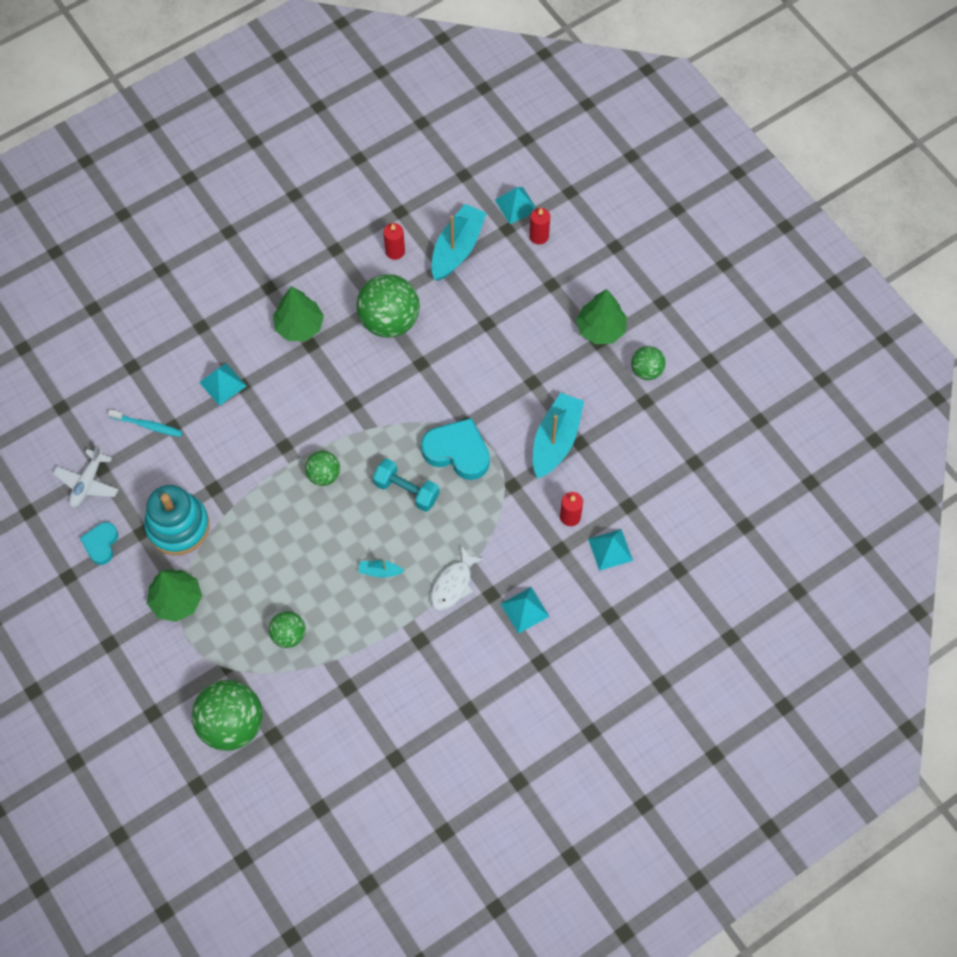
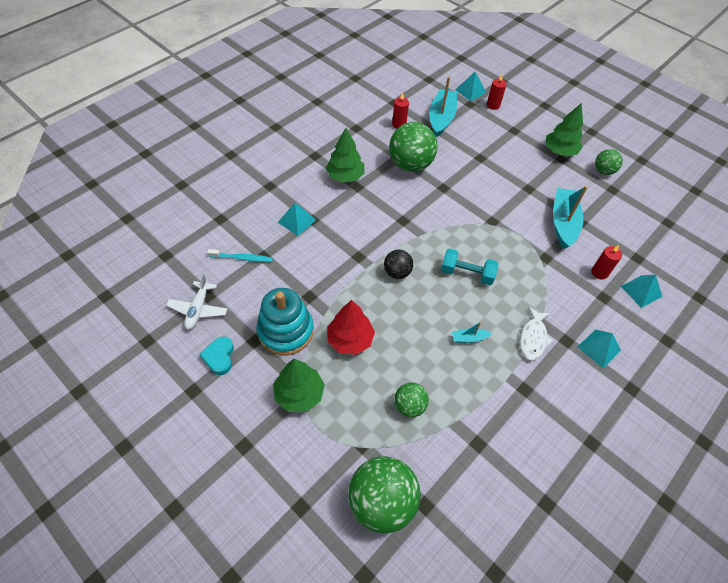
camera: 15 degrees left, 10 degrees down
green ball [305,451,340,486] -> black ball [384,250,413,279]
turquoise heart [421,418,490,480] -> none
none -> red tree [327,300,375,355]

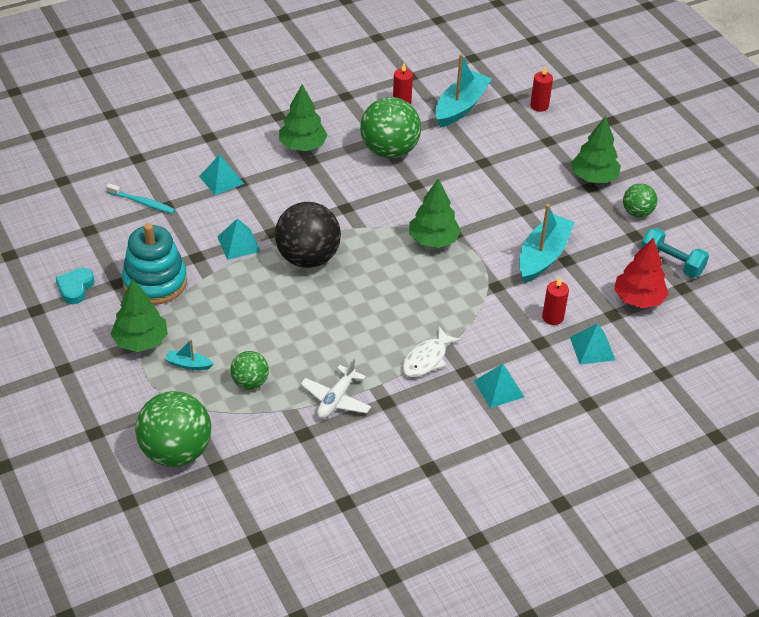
camera: 20 degrees right, 10 degrees down
white plane [166,274,227,330] -> white plane moved to [300,358,371,419]
red tree [327,300,375,355] -> red tree moved to [614,237,669,308]
black ball [384,250,413,279] -> black ball [275,202,341,268], size x1.86
turquoise dumbbell [441,248,498,285] -> turquoise dumbbell moved to [640,228,709,278]
turquoise boat [452,322,492,343] -> turquoise boat moved to [165,339,213,370]
turquoise pyramid [455,72,486,101] -> turquoise pyramid moved to [217,218,261,260]
none -> green tree [409,178,461,248]

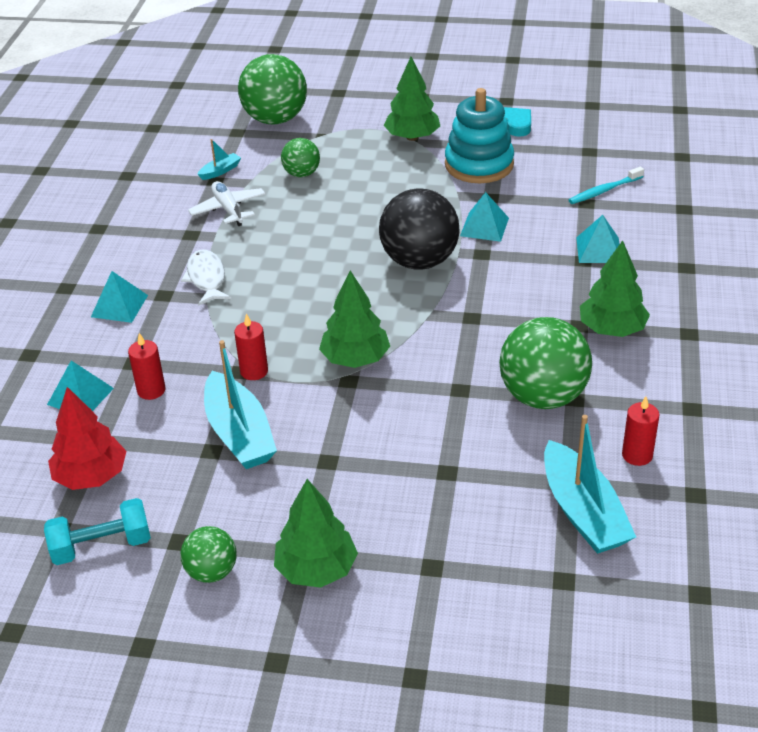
camera: 130 degrees right, 5 degrees down
turquoise boat [165,339,213,370] -> turquoise boat moved to [197,139,241,180]
red candle [530,66,553,112] -> red candle moved to [234,314,268,380]

